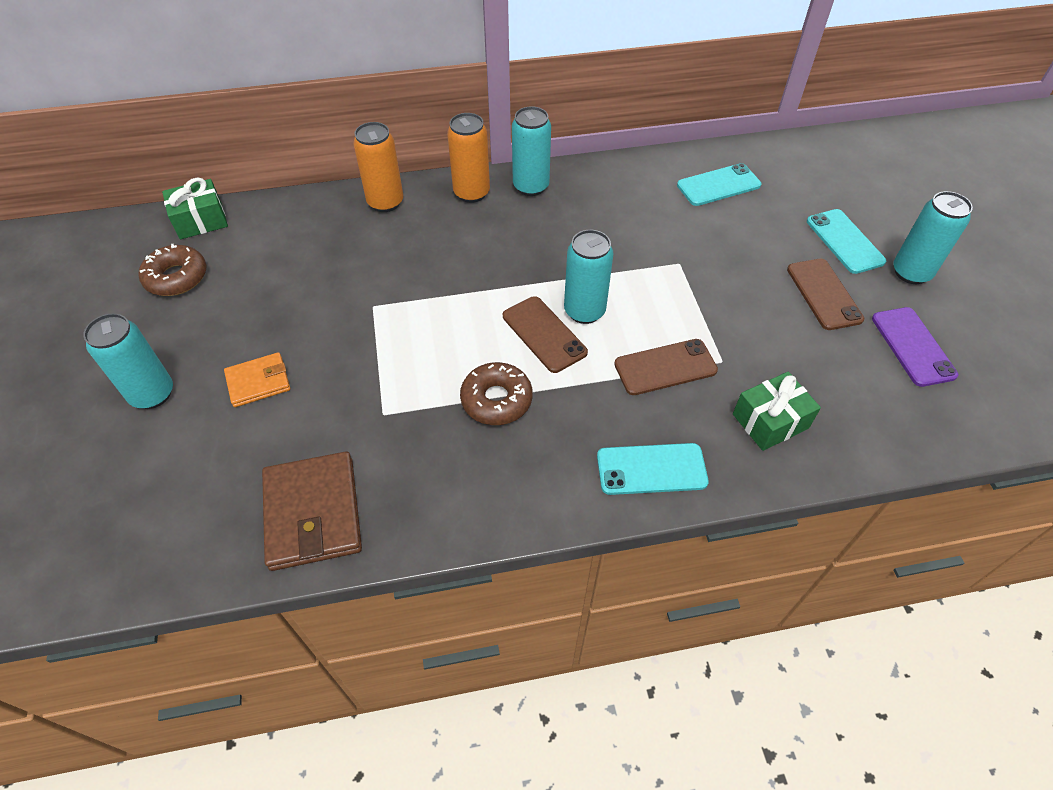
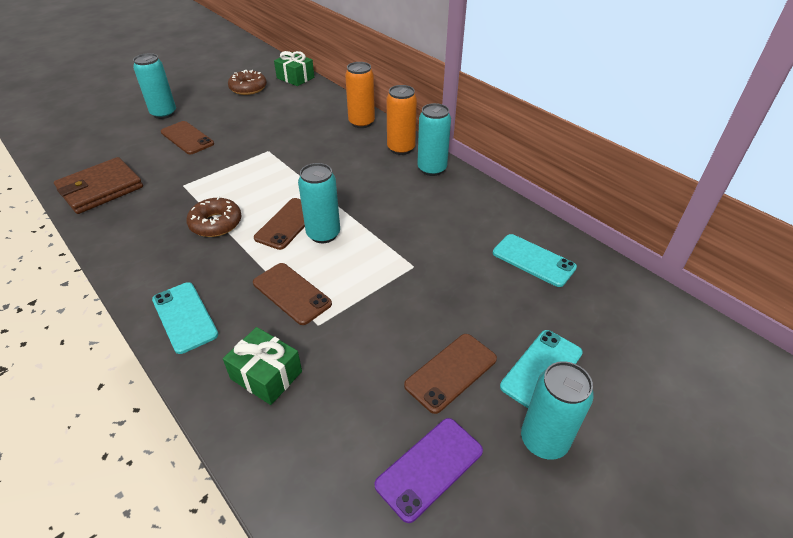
camera: 60 degrees right, 10 degrees down
orange wallet [224,352,290,407] -> brown phone [161,121,214,154]

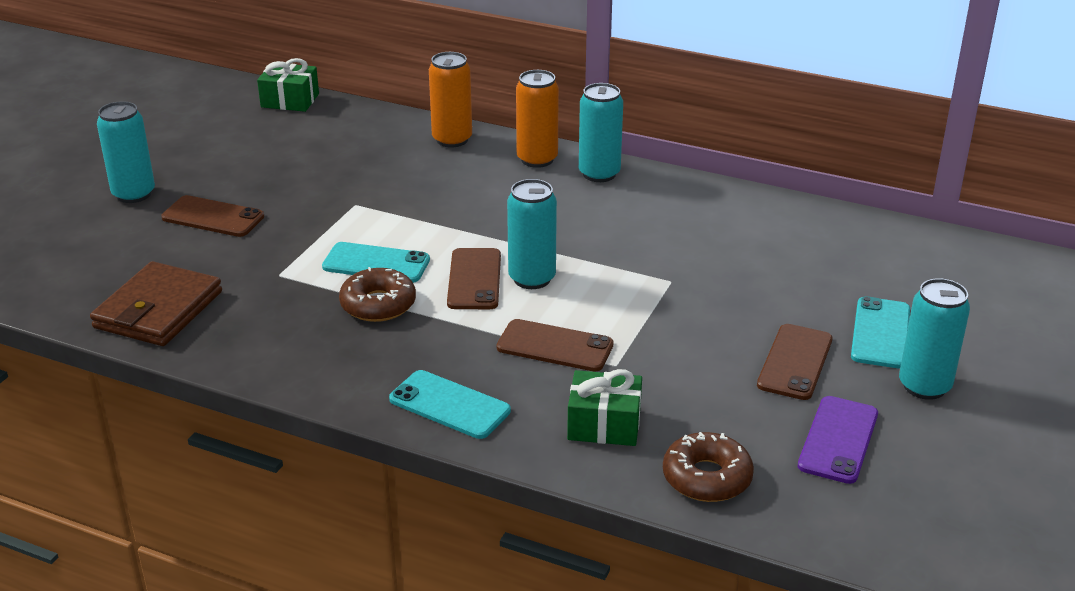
camera: 25 degrees left, 10 degrees down
brown donut [228,70,267,95] -> brown donut moved to [663,432,754,502]
turquoise phone [493,234,577,287] -> turquoise phone moved to [322,242,430,283]

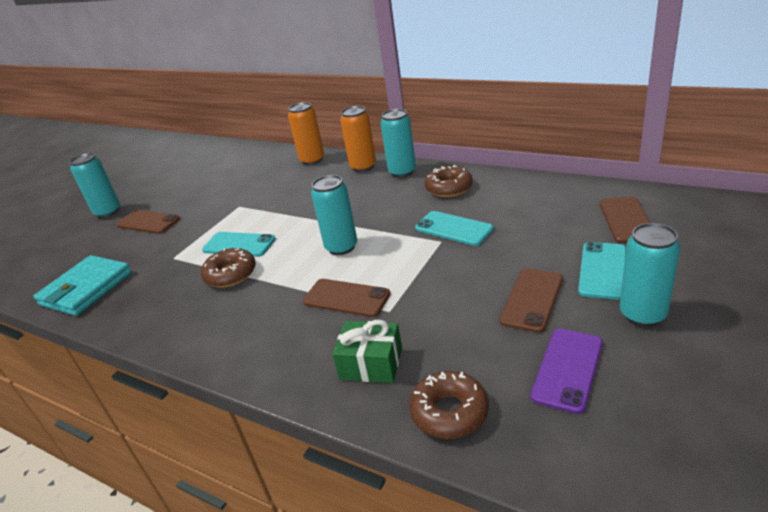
camera: 10 degrees right, 0 degrees up
brown wallet [90,261,222,346] -> turquoise wallet [33,255,132,316]
green gift [257,58,319,112] -> none
turquoise phone [389,370,511,439] -> turquoise phone moved to [415,211,493,246]
brown phone [447,248,501,309] -> brown phone moved to [600,197,650,243]
none -> brown donut [425,165,473,197]

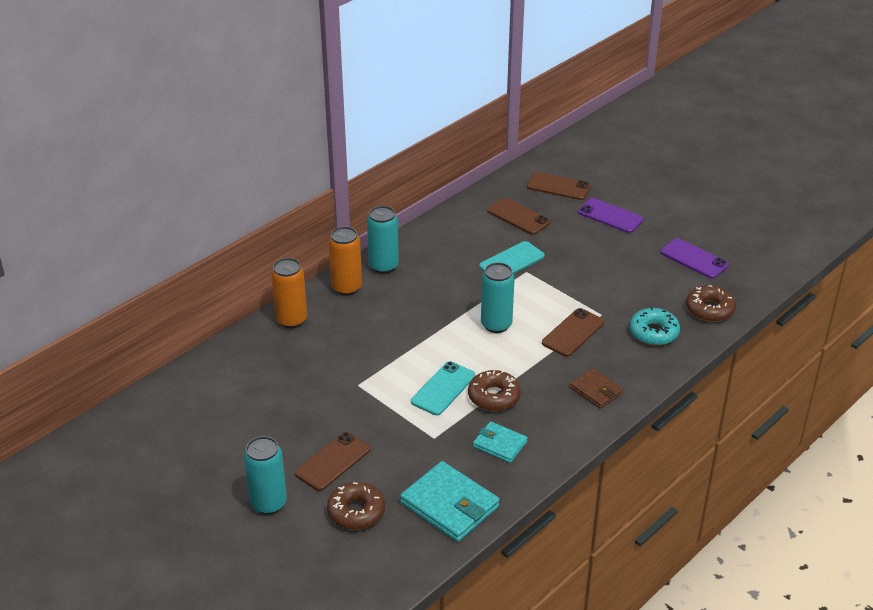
camera: 80 degrees left, 5 degrees up
green gift [332,320,402,383] -> turquoise donut [630,307,680,346]
brown donut [425,165,473,197] -> brown donut moved to [327,482,385,530]
brown phone [499,268,563,333] -> brown phone moved to [487,198,550,235]
turquoise phone [578,242,626,300] -> purple phone [578,198,644,233]
turquoise can [620,223,680,327] -> none
none -> turquoise wallet [473,421,528,463]
none -> brown wallet [570,368,623,409]

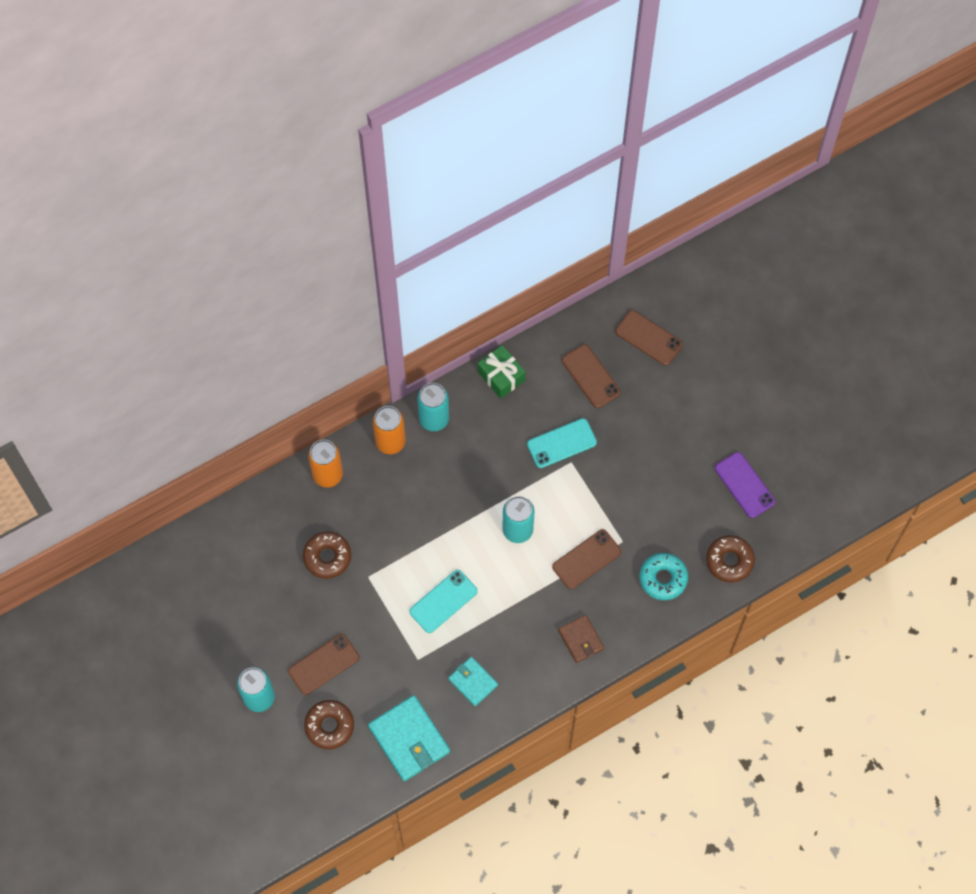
camera: 15 degrees right, 30 degrees up
brown donut [468,370,521,411] -> brown donut moved to [303,531,351,579]
purple phone [578,198,644,233] -> none
none -> green gift [478,345,526,399]

